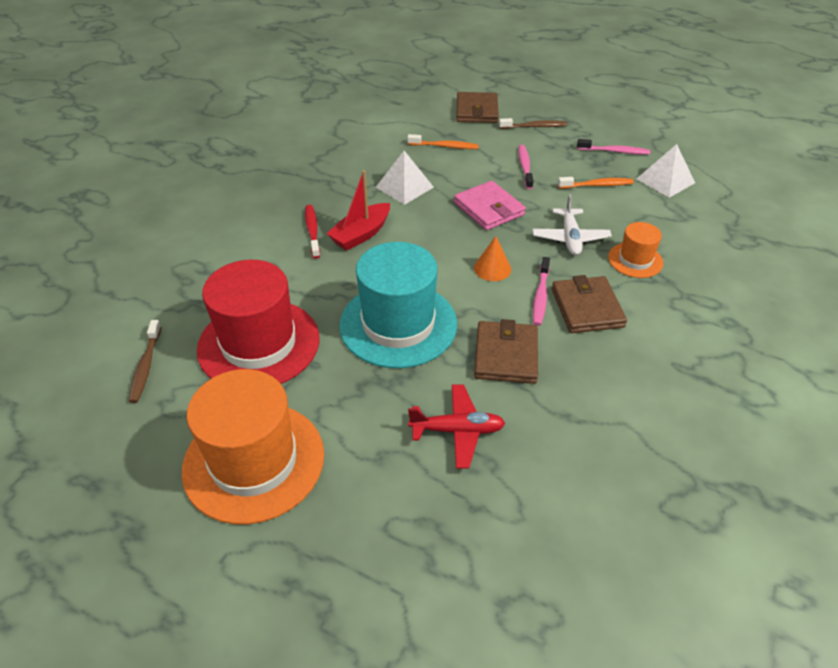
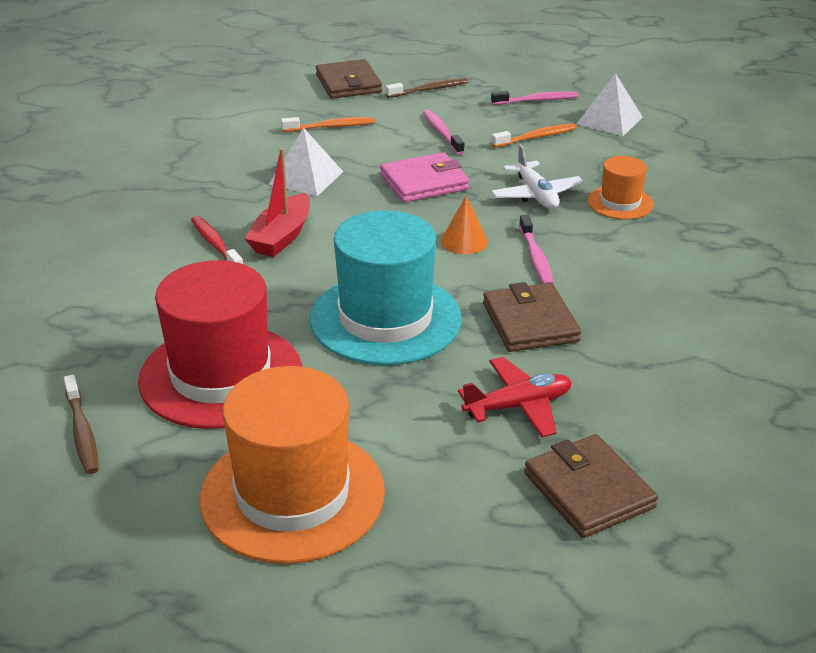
camera: 20 degrees left, 10 degrees down
pink wallet [454,181,526,230] -> pink wallet turned 60 degrees counterclockwise [380,152,469,203]
brown wallet [552,275,627,333] -> brown wallet moved to [524,434,658,538]

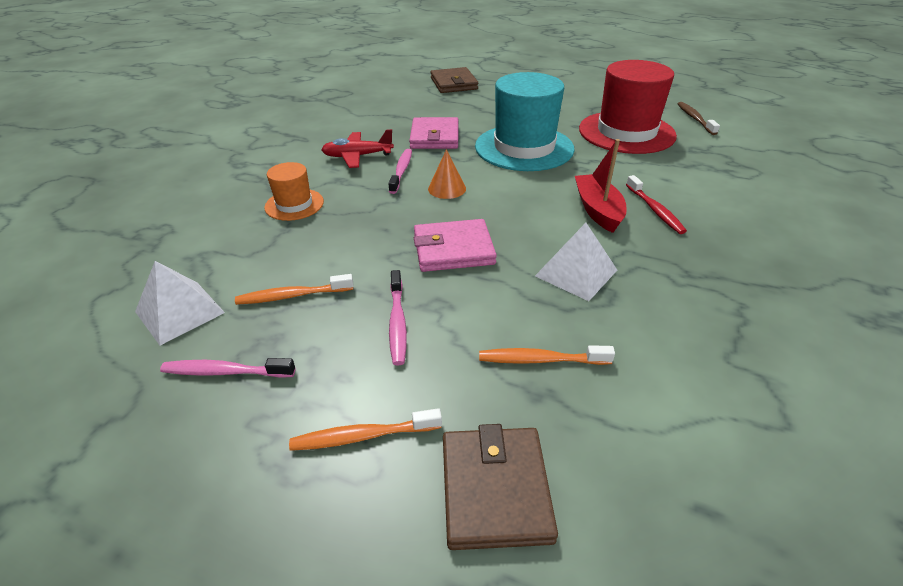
camera: 165 degrees left, 5 degrees up
orange hat [200,366,385,564] -> none
red boat [244,148,310,257] -> red boat turned 45 degrees counterclockwise [575,139,626,233]
brown toothbrush [385,78,468,98] -> orange toothbrush [289,408,442,451]
red plane [458,357,572,437] -> red plane moved to [321,129,394,168]
brown wallet [483,282,581,352] -> pink wallet [409,117,458,149]
white plane [491,144,584,209] -> none

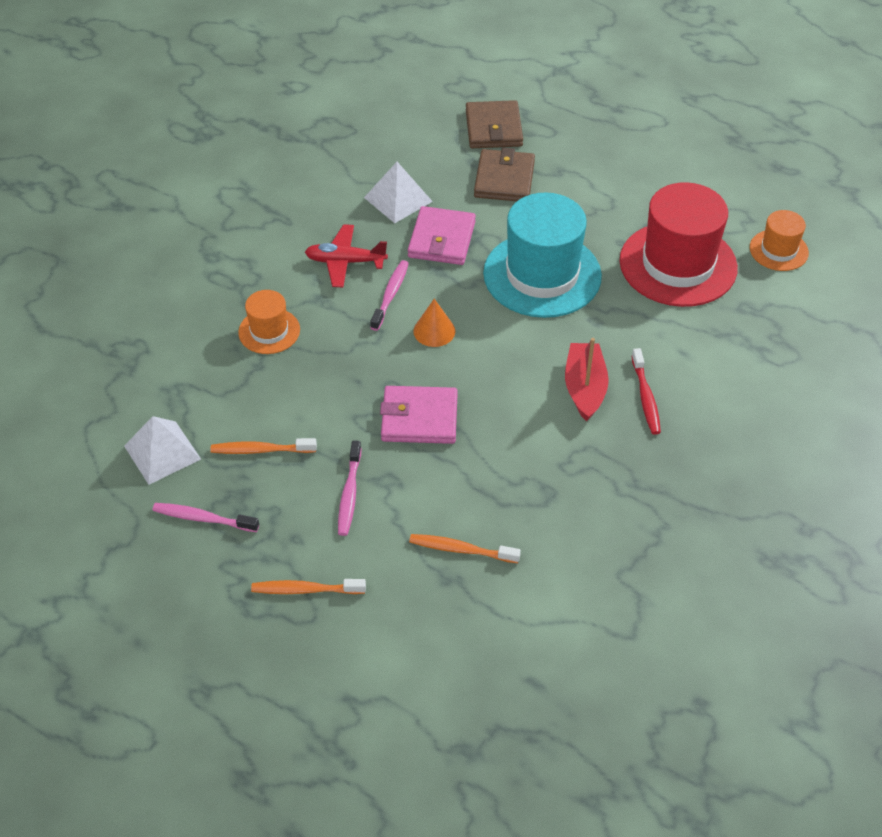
camera: 10 degrees right, 10 degrees up
brown wallet [443,424,558,550] -> brown wallet moved to [474,148,535,201]
white pyramid [535,223,617,301] -> white pyramid moved to [364,162,433,223]
brown toothbrush [678,102,720,135] -> orange hat [750,210,809,271]

